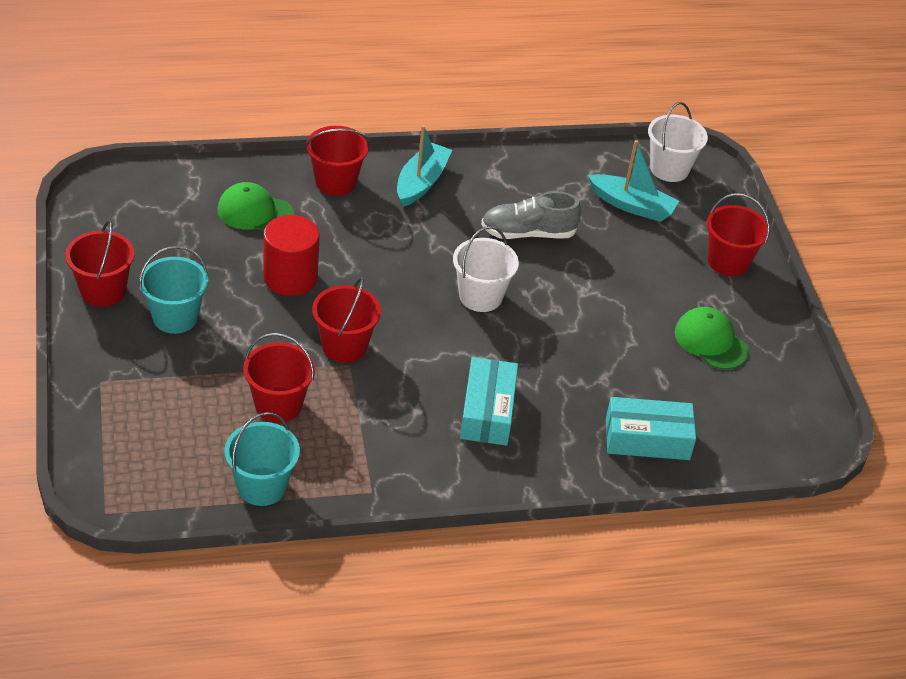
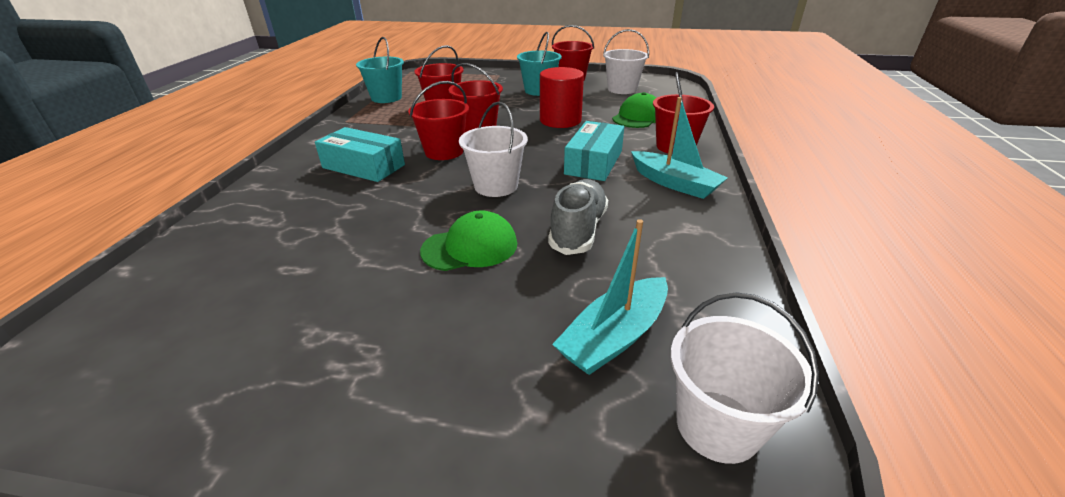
camera: 115 degrees right, 10 degrees down
turquoise box [606,397,696,460] -> turquoise box moved to [564,121,624,181]
green cap [675,307,749,369] -> green cap moved to [420,210,517,271]
red bucket [707,193,770,276] -> red bucket moved to [408,81,469,160]
none -> white bucket [603,29,649,94]

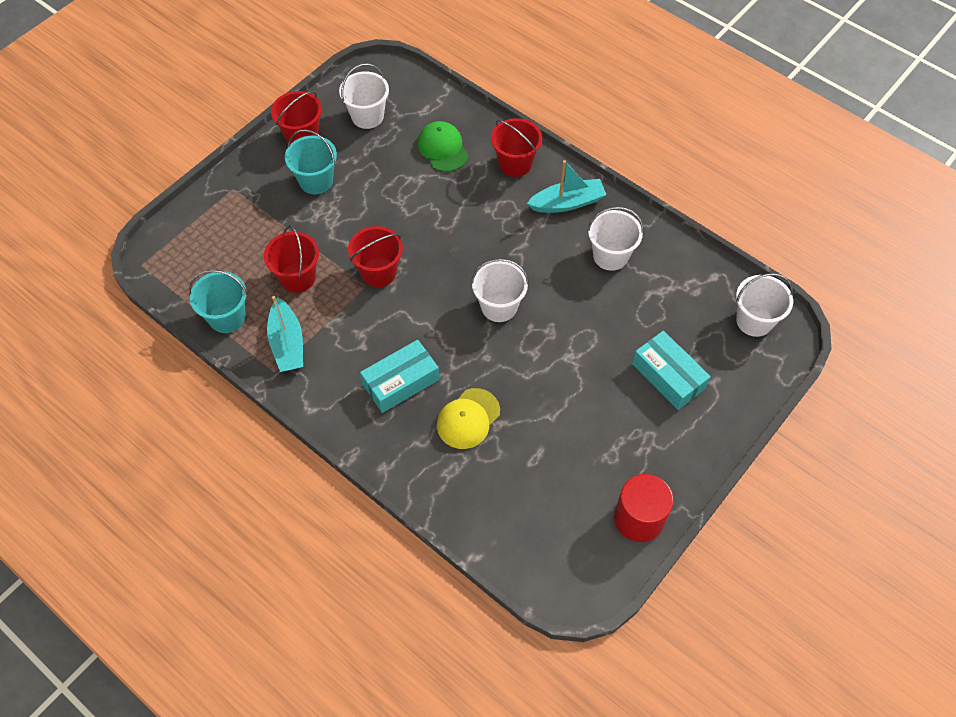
camera: 60 degrees left, 25 degrees up
red bucket [408,81,469,160] -> none
green cap [420,210,517,271] -> none
red cylinder [540,67,584,128] -> red cylinder moved to [614,474,674,542]
grey shoe [548,179,608,255] -> none
turquoise boat [552,219,668,375] -> turquoise boat moved to [267,296,303,372]
turquoise box [564,121,624,181] -> turquoise box moved to [632,331,711,410]
none -> yellow cap [437,388,500,449]
none -> white bucket [587,207,644,271]

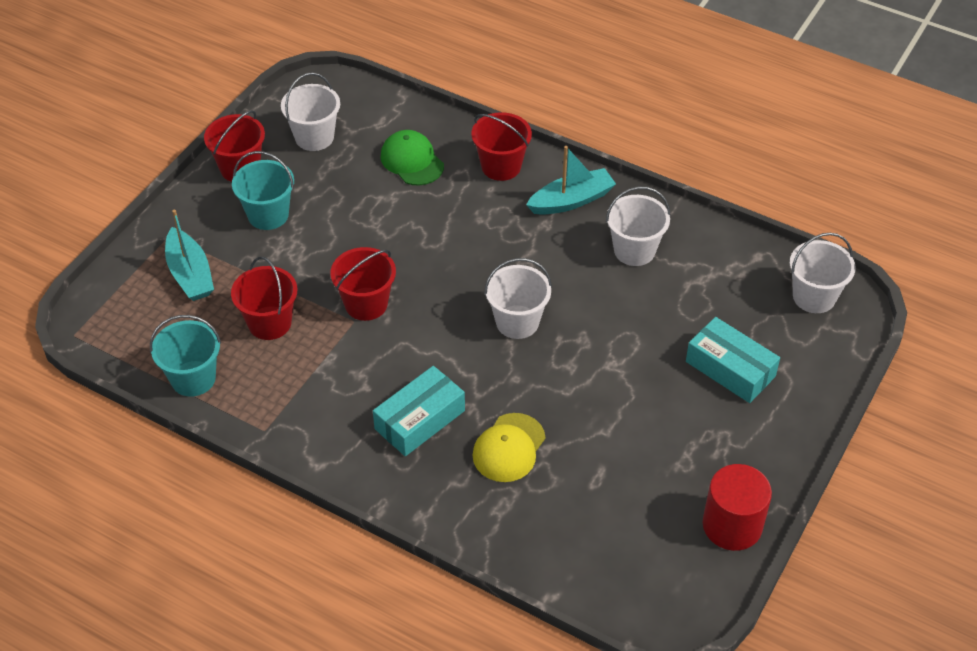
camera: 10 degrees left, 10 degrees down
turquoise boat [267,296,303,372] -> turquoise boat moved to [165,210,214,301]

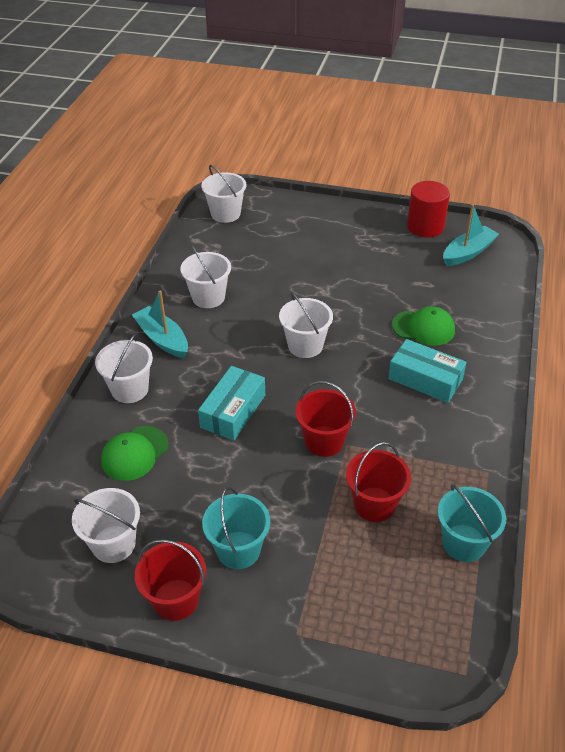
camera: 105 degrees left, 5 degrees down
turquoise boat [165,210,214,301] -> turquoise boat moved to [443,204,499,266]
red bucket [471,112,532,181] -> white bucket [95,333,153,403]
yellow cap [473,413,545,482] -> green cap [392,306,455,346]
turquoise box [686,317,780,403] -> turquoise box moved to [198,366,265,441]

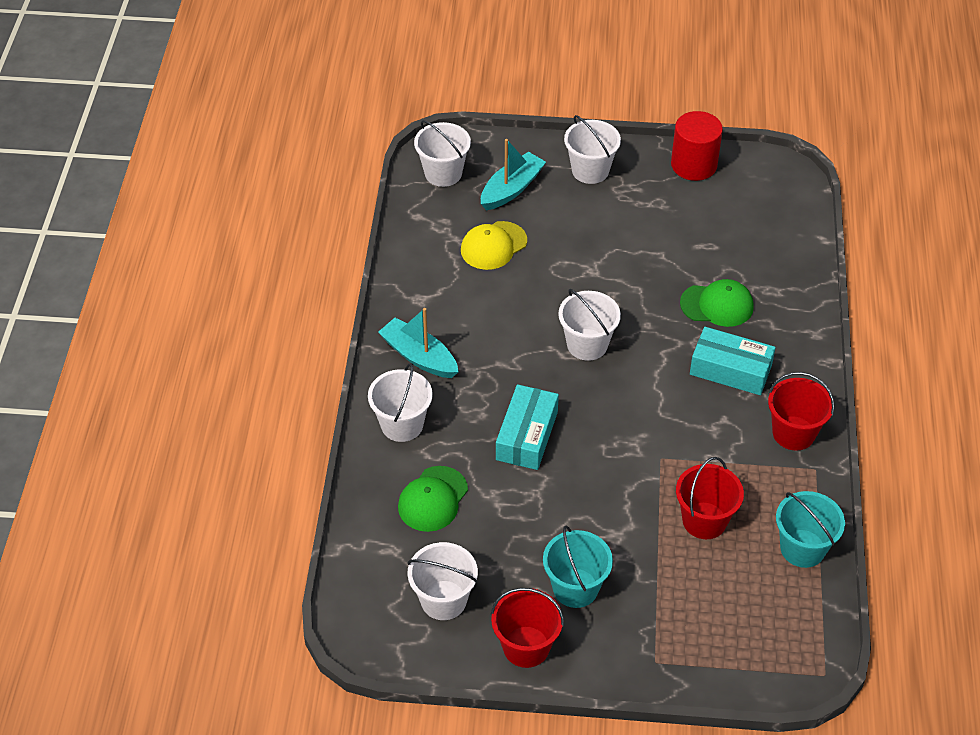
camera: 10 degrees left, 5 degrees up
white bucket [180,245,231,308] -> white bucket moved to [564,115,621,184]
red bucket [295,381,356,457] -> red bucket moved to [768,372,835,451]
turquoise boat [443,204,499,266] -> turquoise boat moved to [481,139,546,210]
none -> yellow cap [461,221,527,270]

